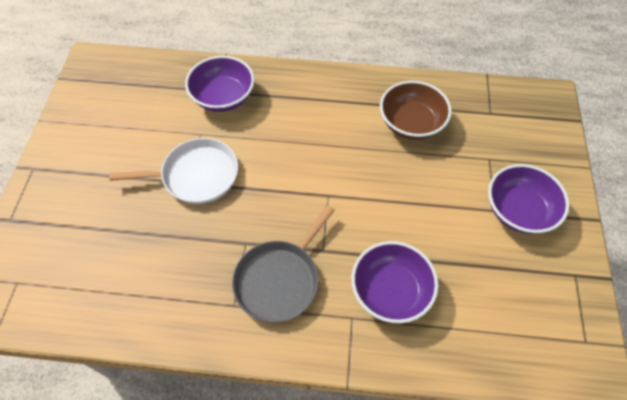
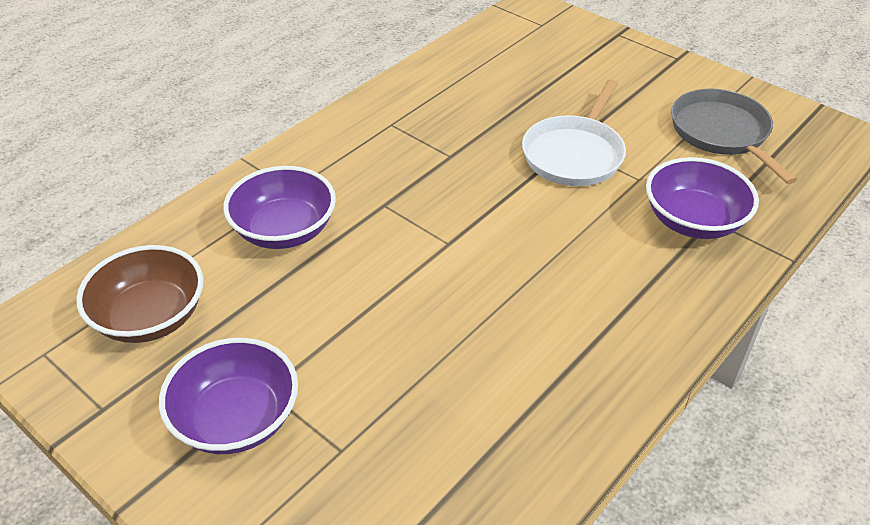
camera: 125 degrees right, 15 degrees down
grey pan [232,205,335,323] -> grey pan moved to [671,88,797,184]
brown bowl [380,81,452,140] -> brown bowl moved to [76,245,204,343]

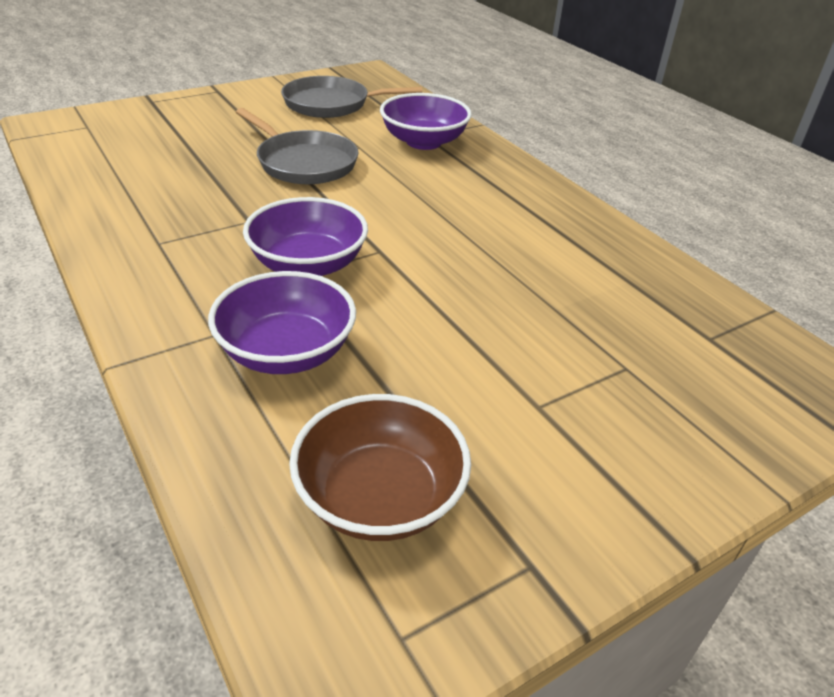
camera: 75 degrees left, 5 degrees down
purple bowl [159,338,298,454] -> purple bowl moved to [243,197,368,276]
white pan [522,80,626,186] -> grey pan [236,108,358,184]

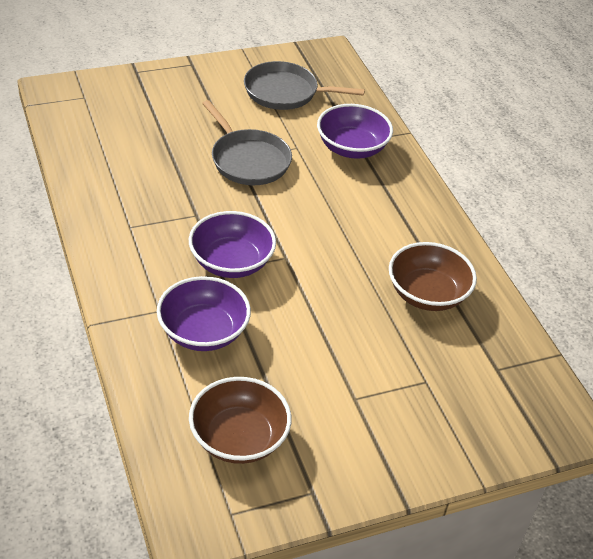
camera: 10 degrees right, 5 degrees up
none -> brown bowl [389,242,477,311]

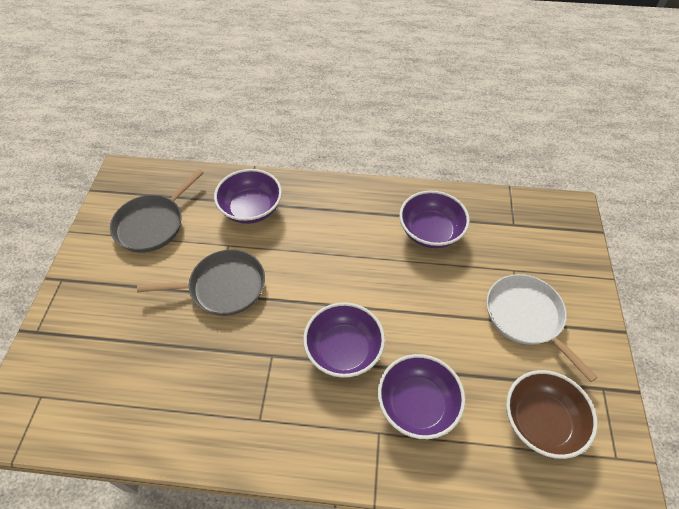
camera: 60 degrees left, 10 degrees up
brown bowl [389,242,477,311] -> purple bowl [399,190,470,248]
none -> white pan [486,274,598,382]

